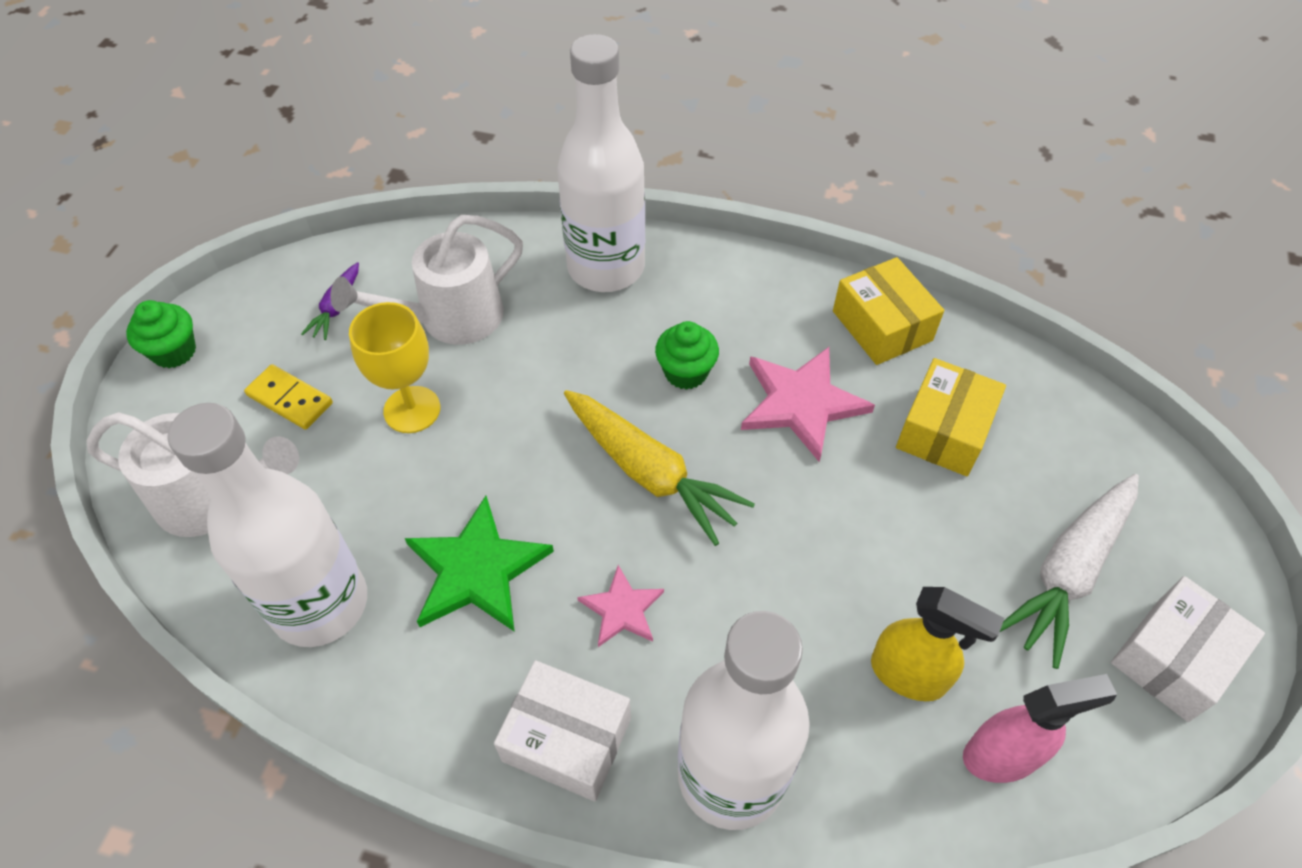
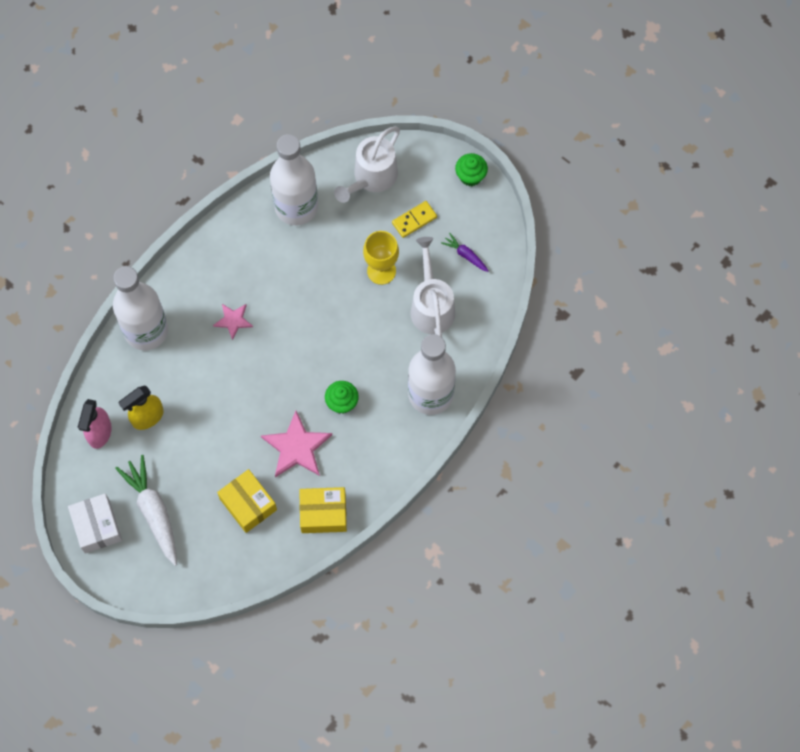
camera: 115 degrees right, 15 degrees up
green star [405,496,554,632] -> none
white box [494,660,631,801] -> none
yellow carrot [564,390,755,546] -> none

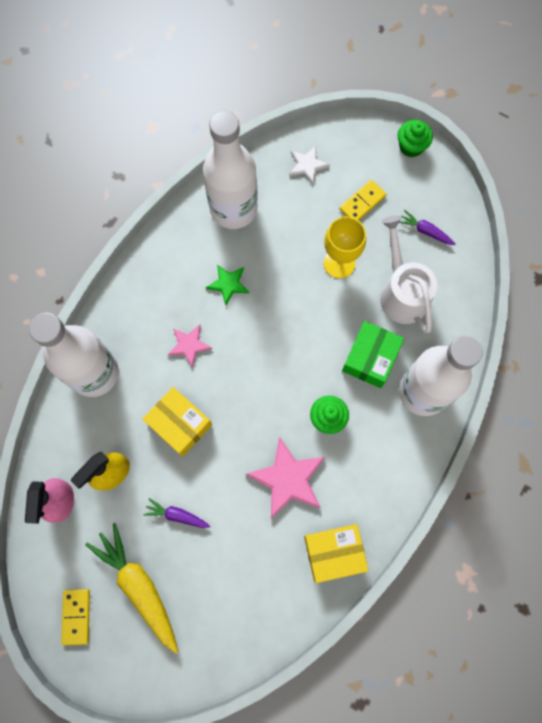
camera: 10 degrees left, 5 degrees up
white box [68,493,122,554] -> yellow domino [61,589,90,645]
white carrot [115,455,177,566] -> yellow carrot [85,523,178,654]
yellow box [217,469,277,533] -> yellow box moved to [142,387,212,457]
white watering can [334,126,400,203] -> white star [289,145,330,184]
none -> purple carrot [143,498,210,528]
none -> green star [206,265,249,305]
none -> green box [342,321,404,388]

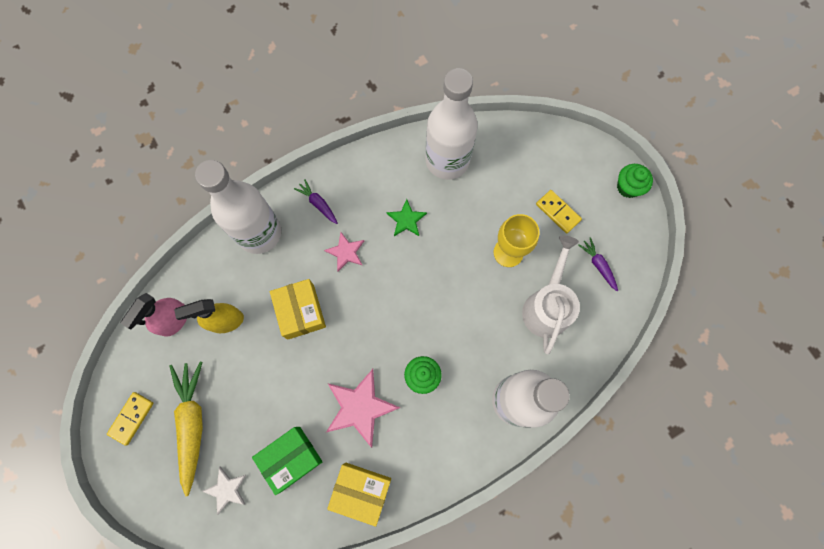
camera: 30 degrees right, 0 degrees up
purple carrot [143,498,210,528] -> purple carrot moved to [294,179,338,224]
white star [289,145,330,184] -> white star moved to [202,466,246,515]
yellow domino [340,180,387,220] -> yellow domino turned 60 degrees clockwise [536,190,582,234]
green box [342,321,404,388] -> green box moved to [252,427,323,495]

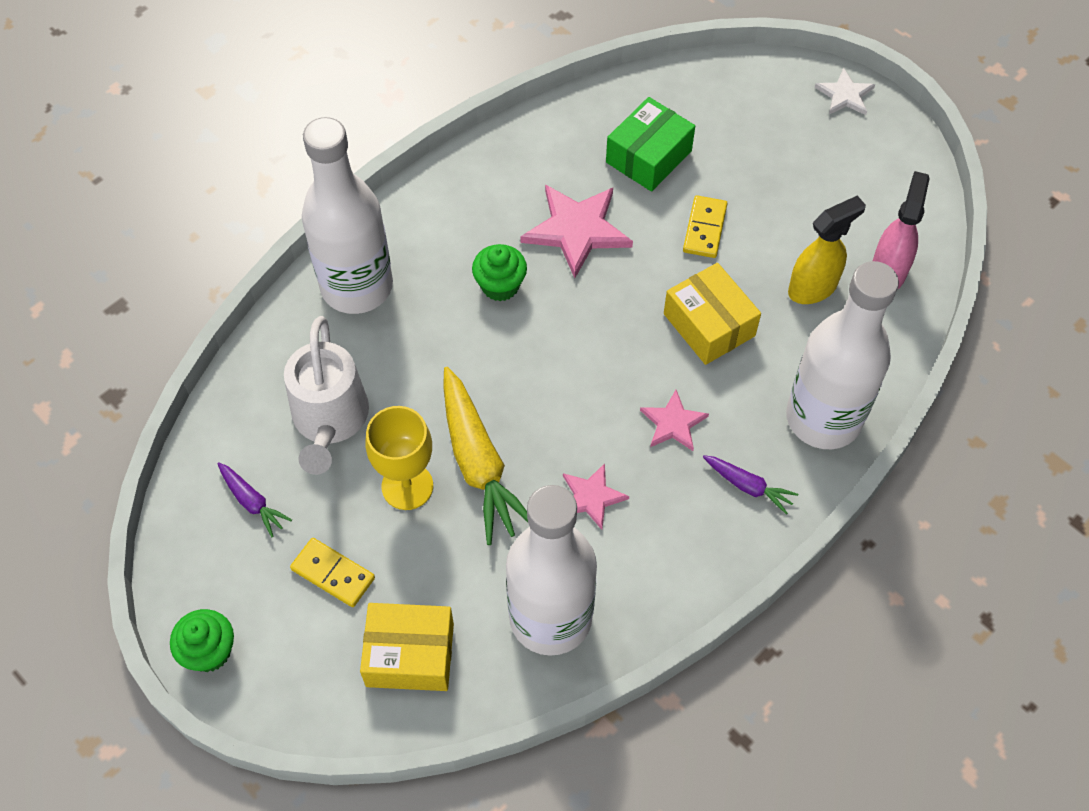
camera: 165 degrees right, 15 degrees down
yellow domino [107,392,154,446] -> yellow domino moved to [683,195,728,258]
yellow carrot [170,361,203,496] -> yellow carrot moved to [443,367,528,545]
white star [202,466,246,515] -> white star moved to [815,68,875,115]
yellow box [327,463,391,527] -> yellow box moved to [360,603,454,691]
green star [386,199,427,236] -> pink star [563,463,629,530]

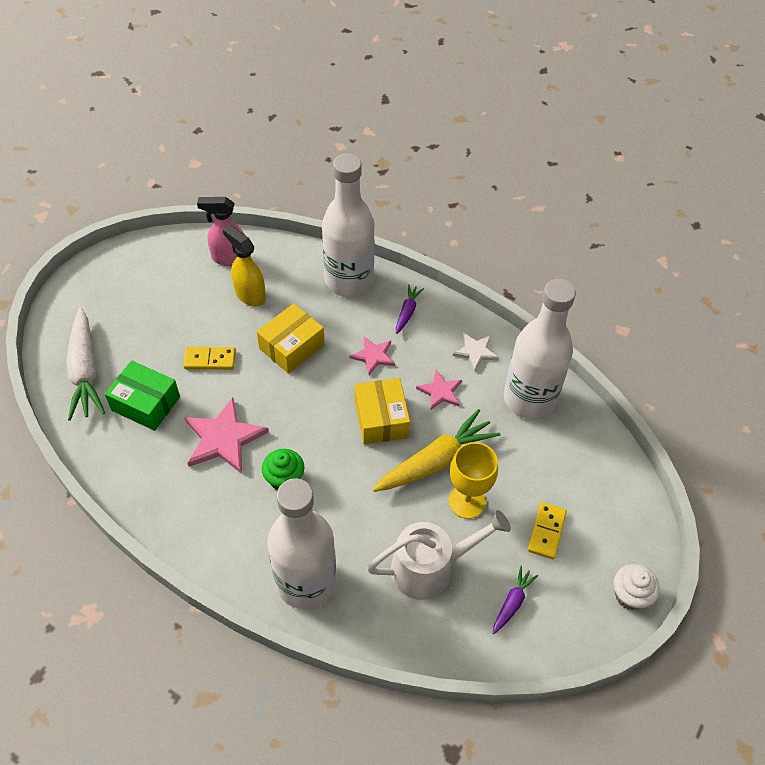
camera: 105 degrees left, 5 degrees down
green cupcake [170,609,234,672] -> white cupcake [614,564,660,610]
yellow box [360,603,454,691] -> yellow box moved to [355,378,410,445]
white star [815,68,875,115] -> white star moved to [453,333,499,371]
none -> white carrot [66,308,105,421]

